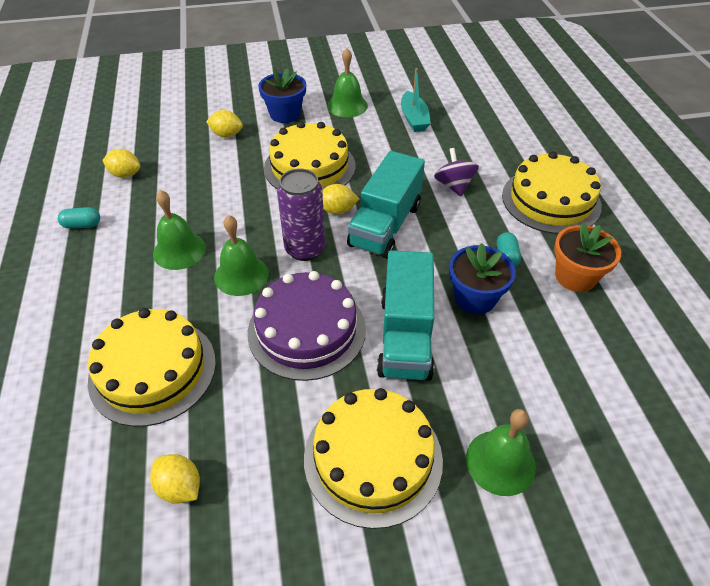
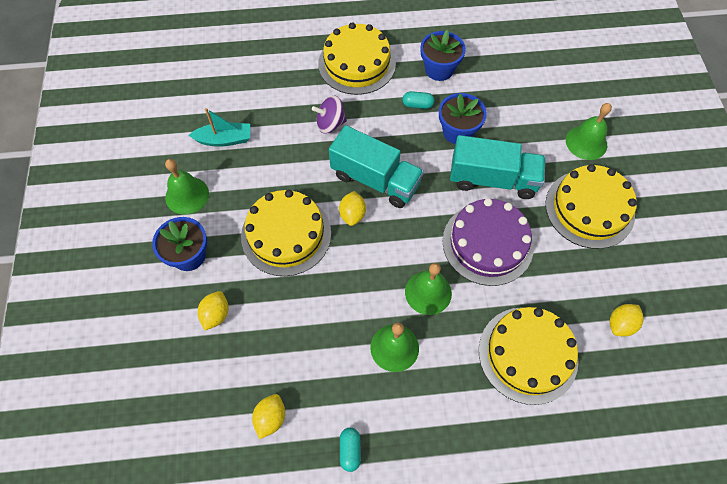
camera: 85 degrees left, 15 degrees up
purple can [277,169,325,261] -> none
orange flower pot [554,223,621,292] -> blue flower pot [421,30,466,81]

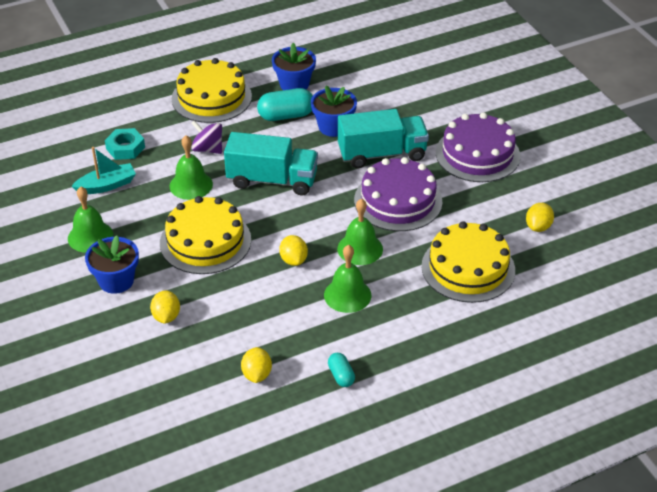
camera: 20 degrees left, 20 degrees down
purple spinning top [312,95,347,134] -> purple spinning top turned 60 degrees clockwise [191,120,222,154]
yellow lemon [339,191,366,226] -> yellow lemon moved to [279,235,308,266]
turquoise capsule [403,91,435,109] -> turquoise capsule [257,88,313,121], size x1.80
yellow cake [545,164,637,249] -> purple cake [436,112,520,182]
green bell [566,103,612,160] -> green bell moved to [169,135,213,200]
none -> turquoise nut [105,128,145,160]

